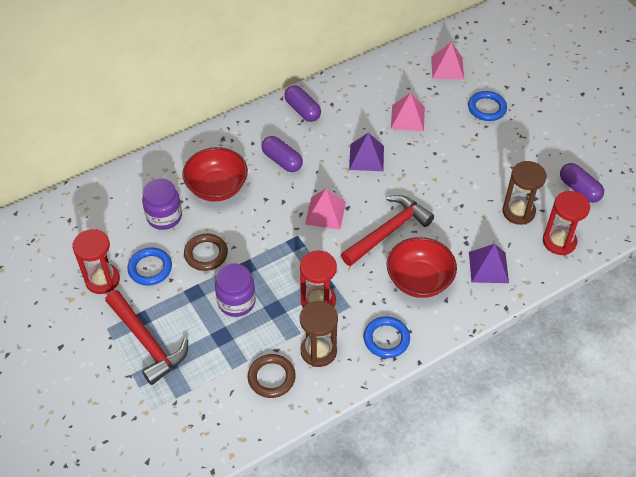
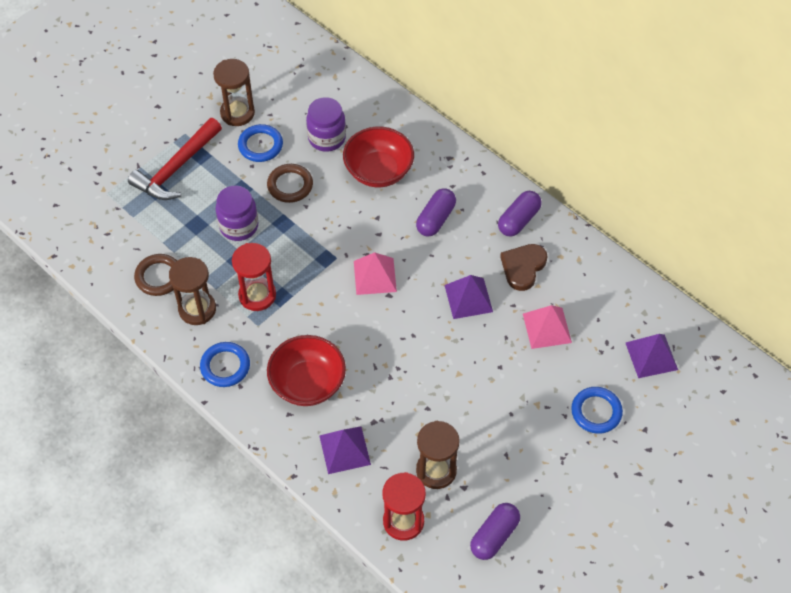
camera: 75 degrees right, 5 degrees up
red hourglass [72,229,120,294] -> brown hourglass [213,59,255,126]
red hammer [341,195,434,266] -> none
pink pyramid [431,42,464,79] -> purple pyramid [626,334,678,378]
none -> brown heart [500,244,547,291]

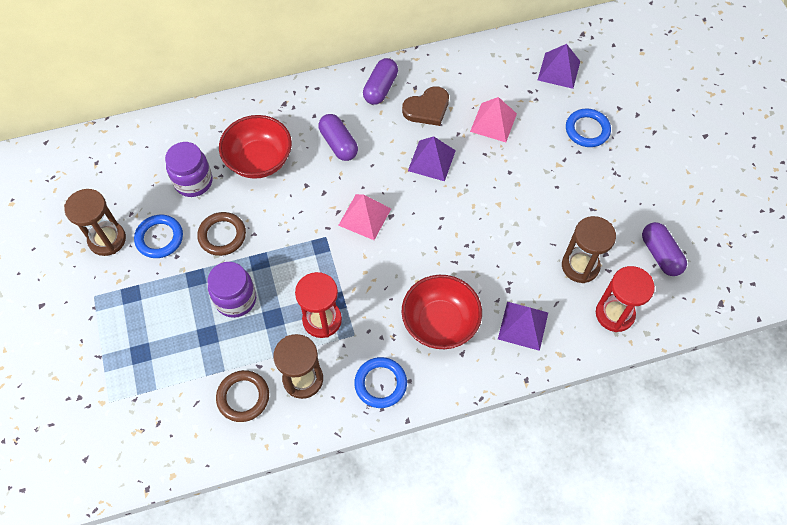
camera: 60 degrees left, 5 degrees up
red hammer [128,118,222,200] -> none
purple capsule [498,191,542,236] -> purple capsule turned 45 degrees clockwise [363,58,398,105]
brown heart [500,244,547,291] -> brown heart turned 90 degrees counterclockwise [402,86,449,126]

